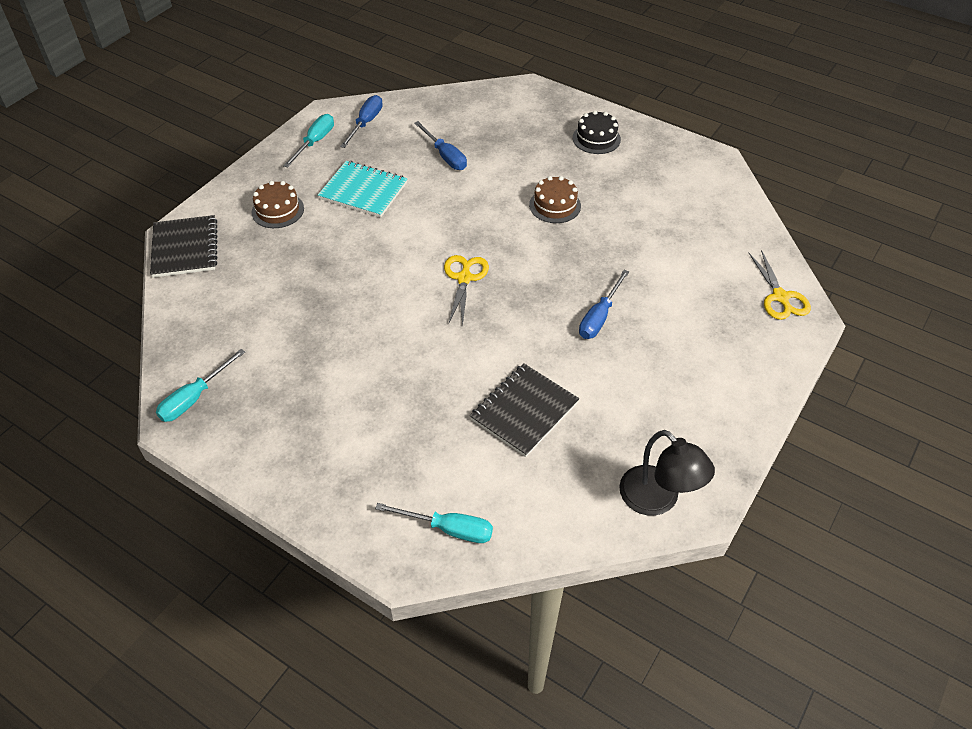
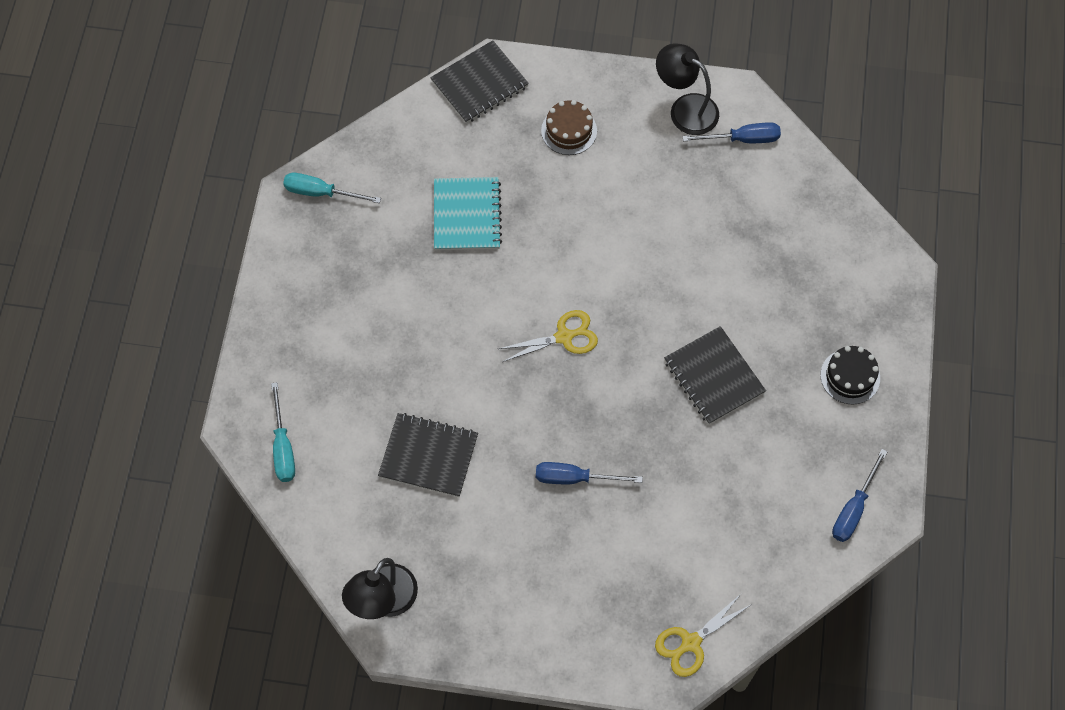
camera: 65 degrees right, 15 degrees up
turquoise screwdriver [283,114,334,168] -> black lamp [656,44,719,135]
turquoise notebook [318,161,407,218] -> turquoise notebook moved to [434,177,502,251]
blue screwdriver [414,121,467,170] -> blue screwdriver moved to [832,449,887,542]
brown cake [529,176,581,223] -> black notebook [664,326,766,424]

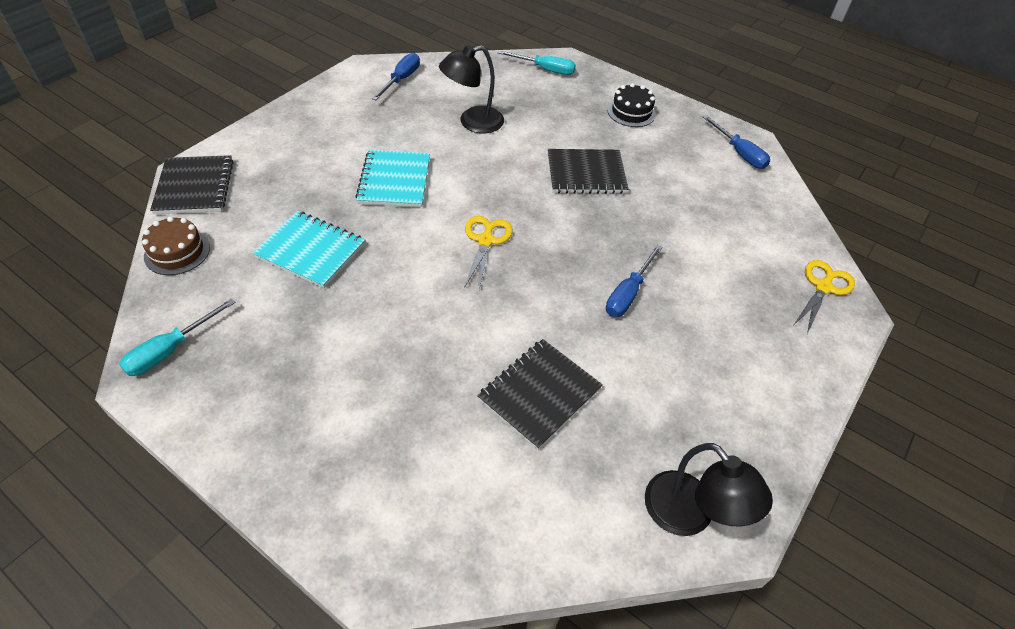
camera: 65 degrees left, 15 degrees down
turquoise screwdriver [271,382,295,482] -> turquoise screwdriver moved to [497,50,576,75]
brown cake [541,100,597,155] -> brown cake moved to [142,216,210,275]
yellow scissors [655,593,752,677] -> yellow scissors turned 135 degrees counterclockwise [793,260,855,334]
black lamp [656,44,719,135] -> black lamp moved to [439,45,504,133]
none -> turquoise notebook [355,150,430,207]

